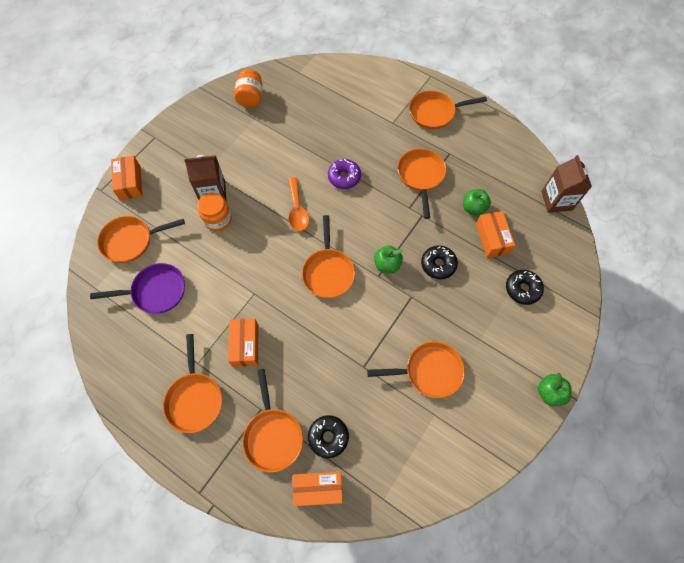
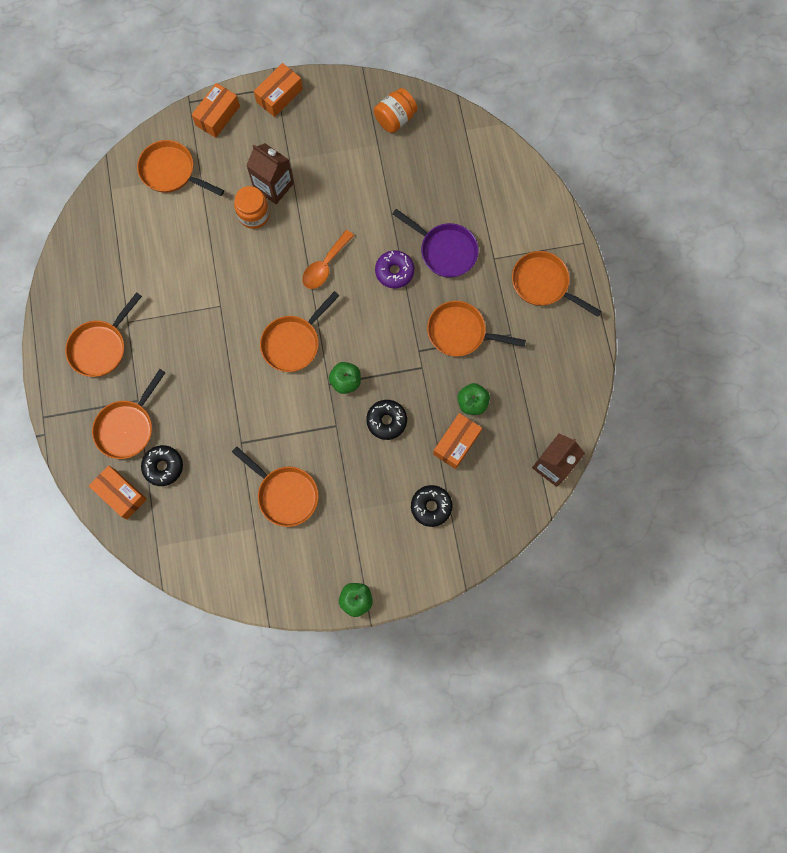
camera: 45 degrees right, 10 degrees up
purple pan [90,263,185,314] -> purple pan moved to [393,209,479,278]
orange box [228,318,258,367] -> orange box moved to [254,63,303,117]
orange pan [398,148,446,219] -> orange pan turned 120 degrees counterclockwise [427,301,526,356]

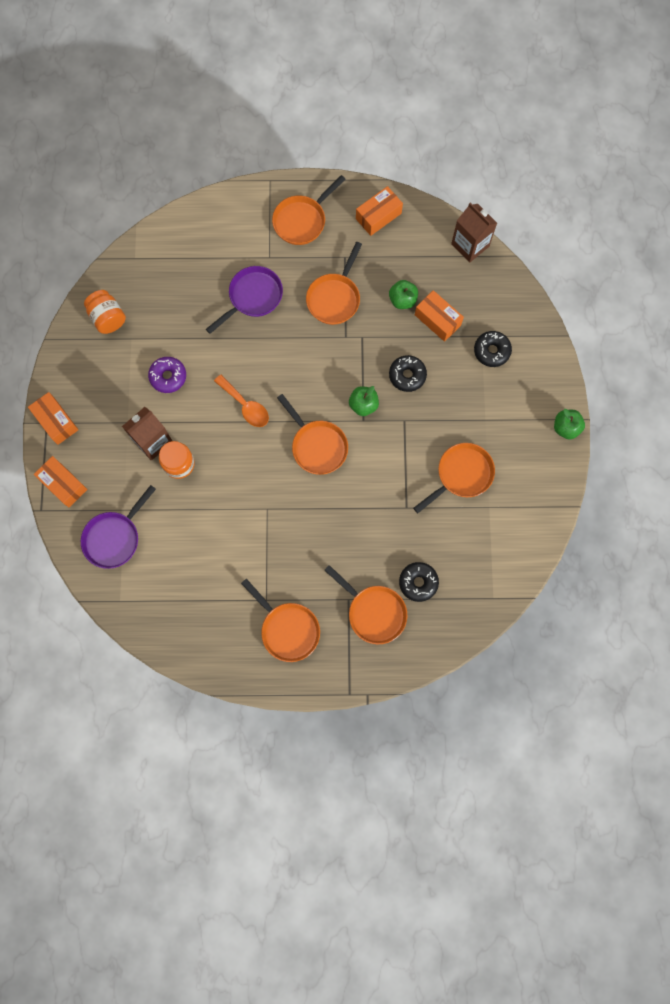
camera: 80 degrees left, 0 degrees up
orange box [89,466,147,520] -> orange box moved to [356,186,403,236]
orange pan [137,140,224,196] -> purple pan [81,485,156,569]
purple donut [375,250,414,288] -> purple donut moved to [148,357,186,393]

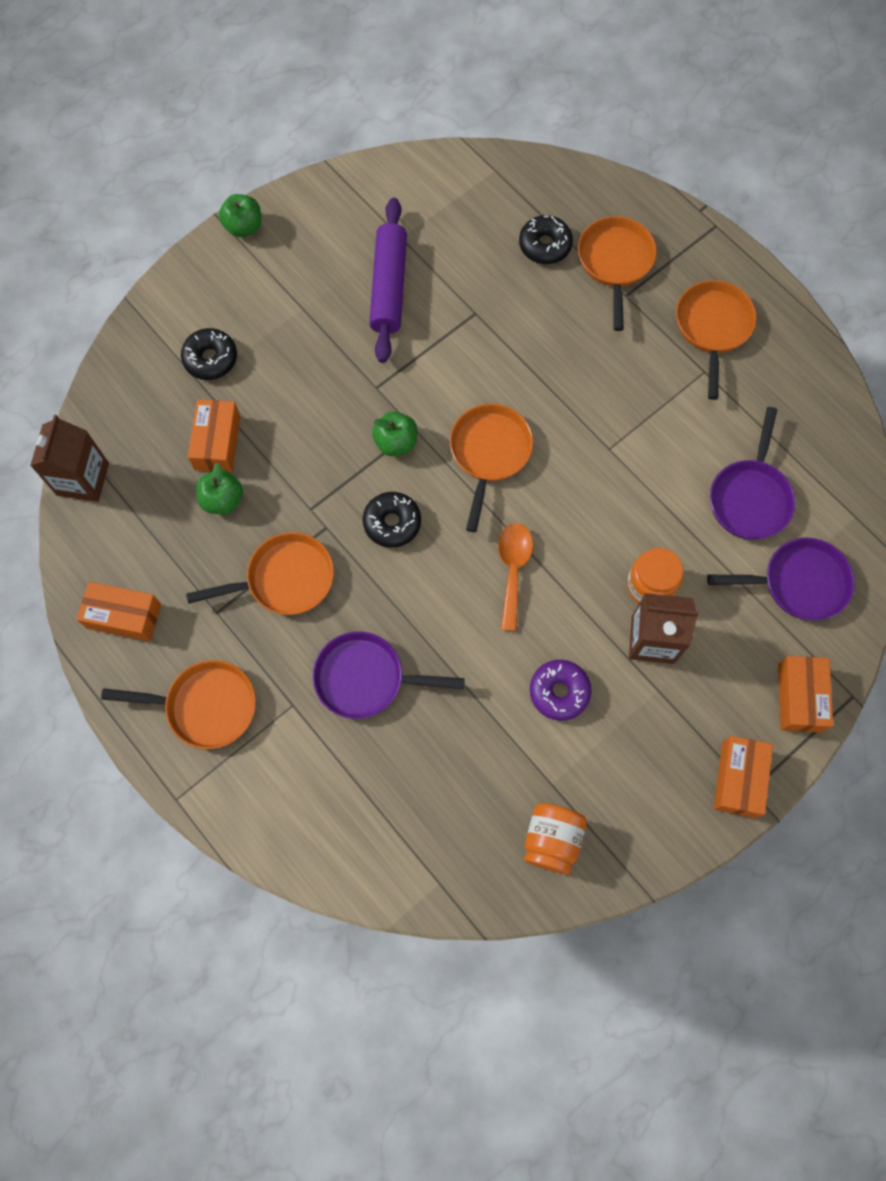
camera: 130 degrees left, 5 degrees down
black donut [389,355,427,392] -> black donut moved to [363,492,421,548]
orange pan [413,443,495,513] -> purple rolling pin [369,198,407,363]
none -> purple pan [710,407,796,540]

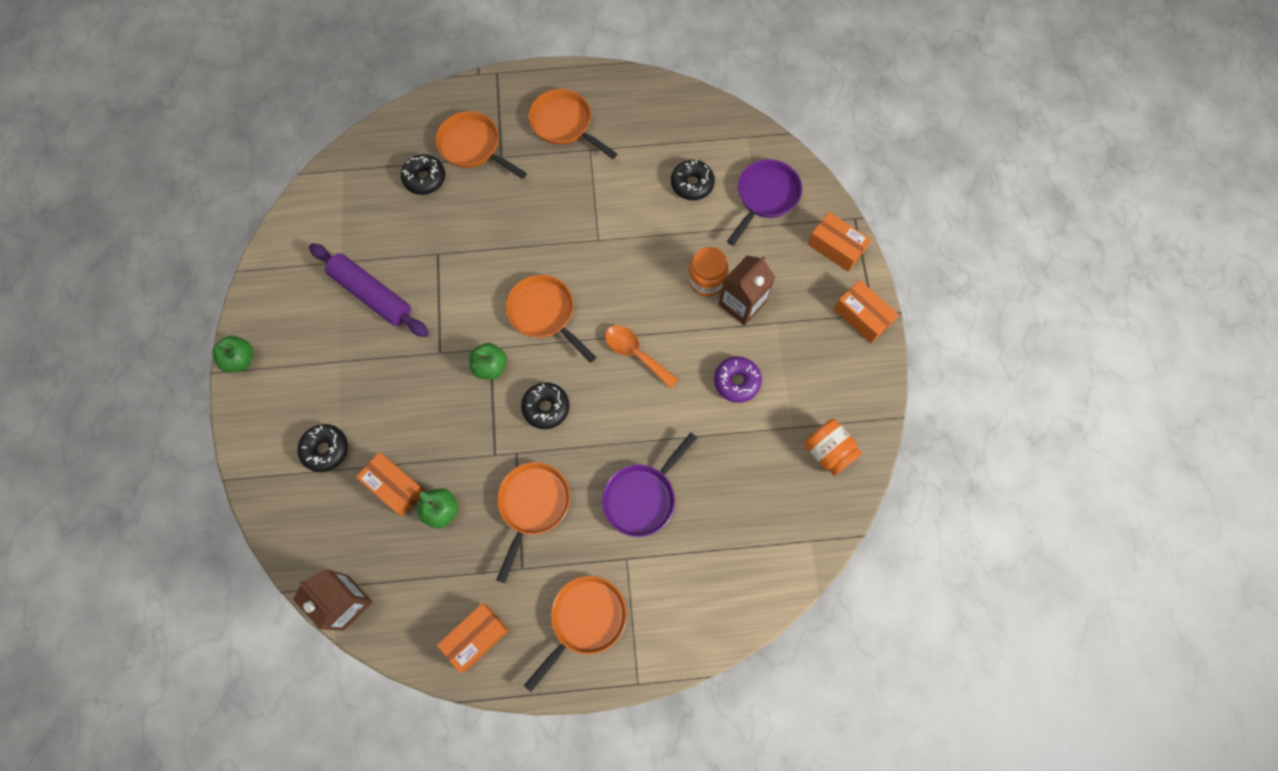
camera: 55 degrees left, 0 degrees up
purple pan [710,407,796,540] -> black donut [671,160,715,200]

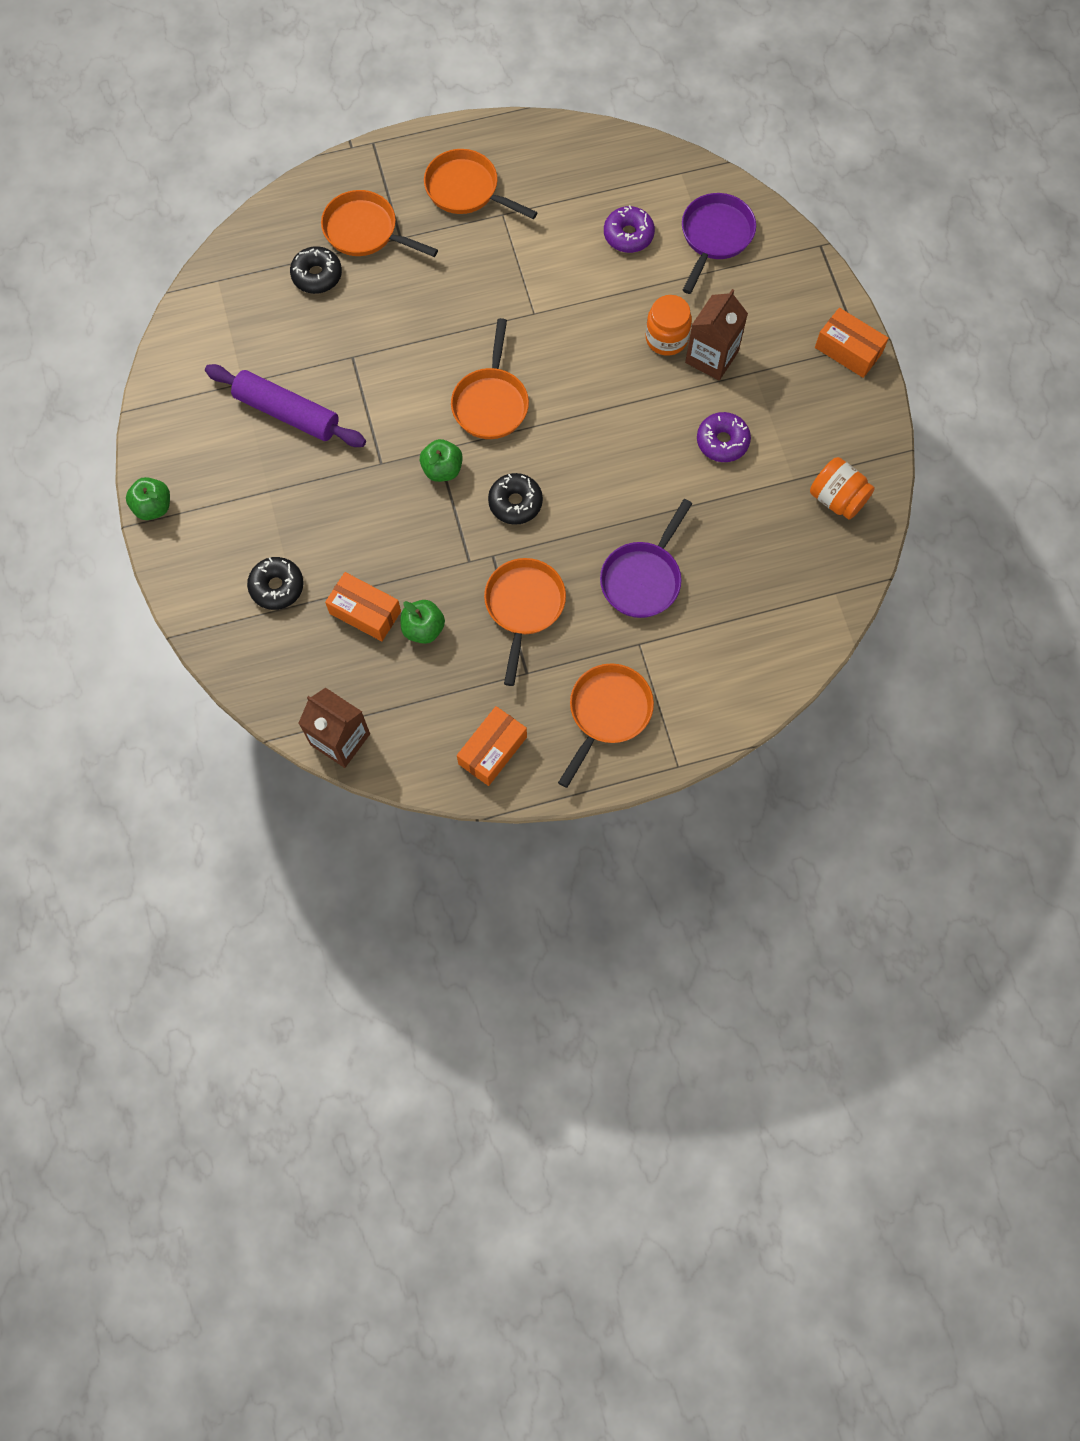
camera: 10 degrees left, 0 degrees up
orange pan [506,275,596,363] -> orange pan turned 120 degrees counterclockwise [451,318,529,439]
orange spoon [605,325,679,389] -> none
black donut [671,160,715,200] -> purple donut [604,205,655,253]
orange box [808,212,871,272] -> none

